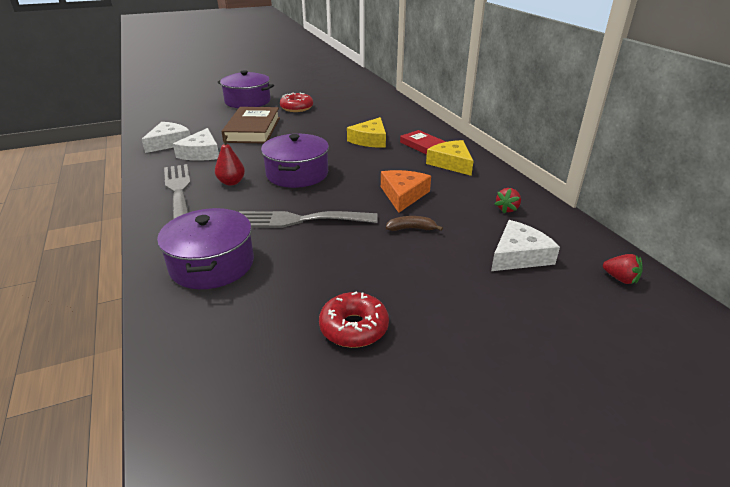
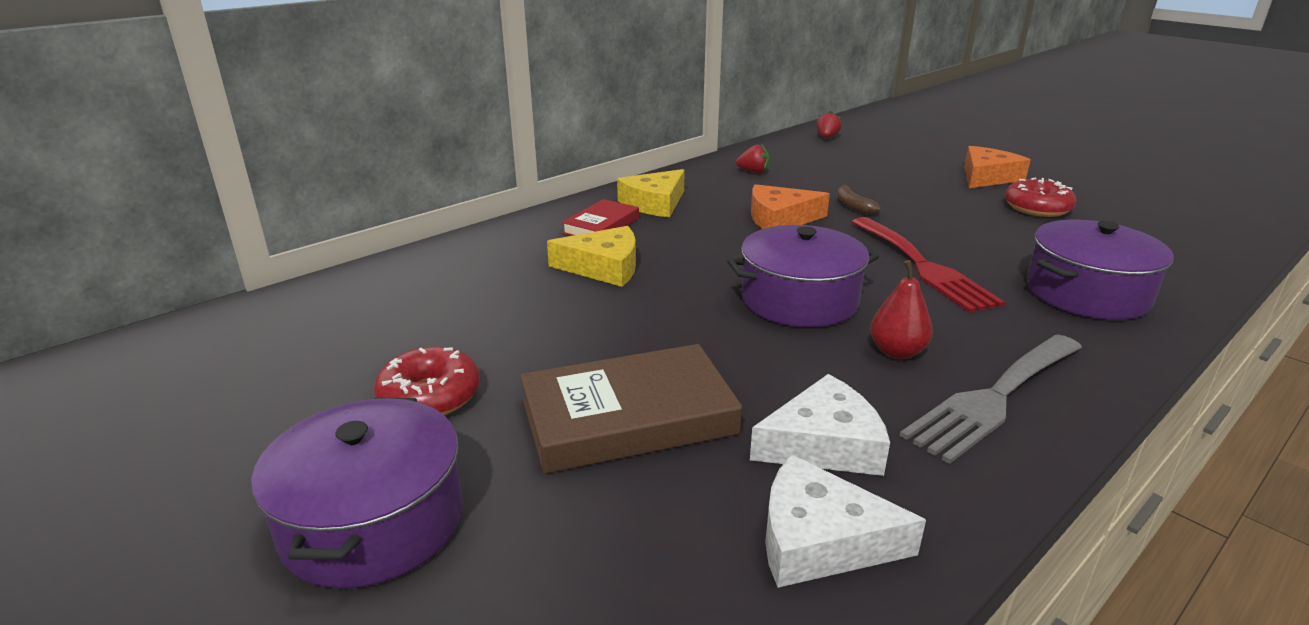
camera: 110 degrees left, 5 degrees down
grey fork [239,211,378,228] -> red fork [851,217,1005,313]
white cheese [491,220,560,271] -> none
none -> orange cheese [964,146,1030,188]

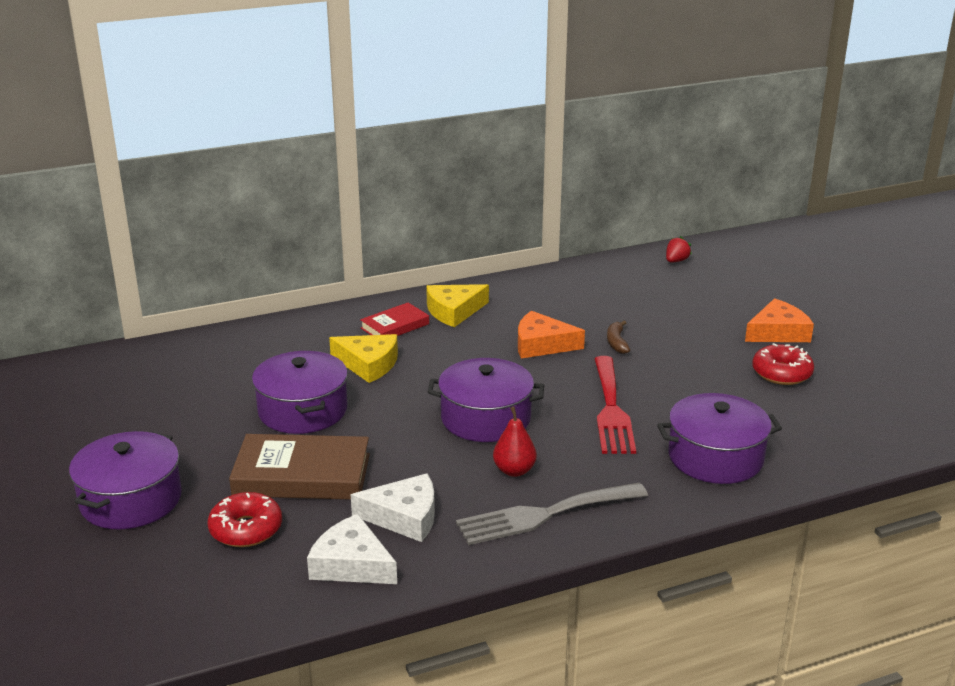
camera: 20 degrees right, 0 degrees up
red donut [374,346,480,415] -> red donut moved to [207,492,282,547]
red strawberry [736,144,769,173] -> none
none -> purple pot [252,351,348,434]

